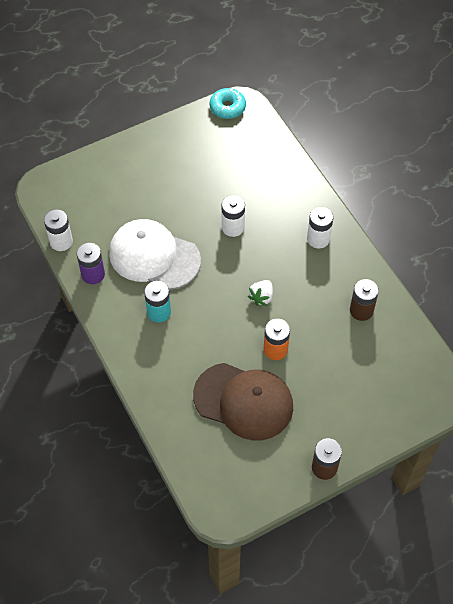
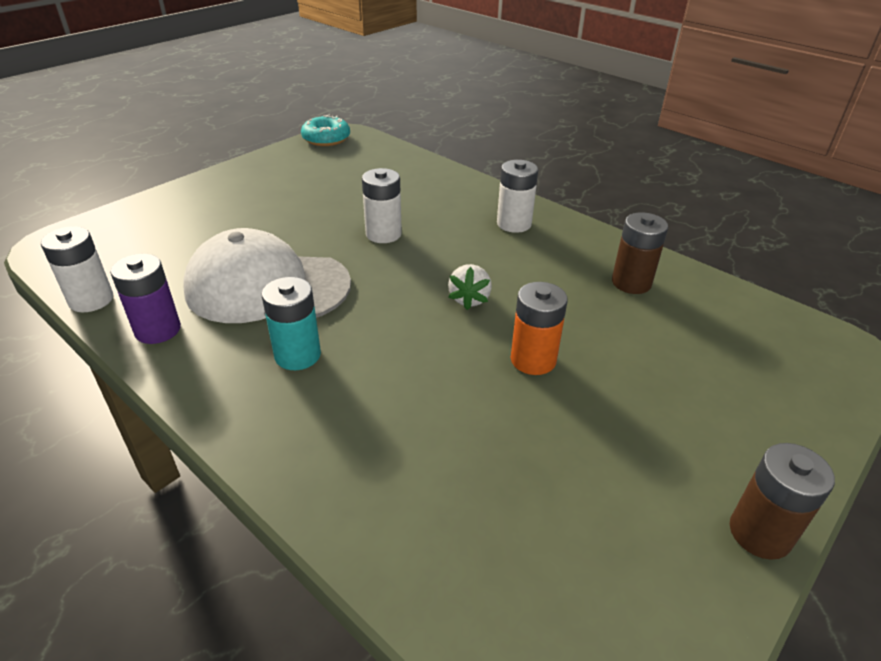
camera: 20 degrees left, 20 degrees down
brown cap [193,363,293,441] -> none

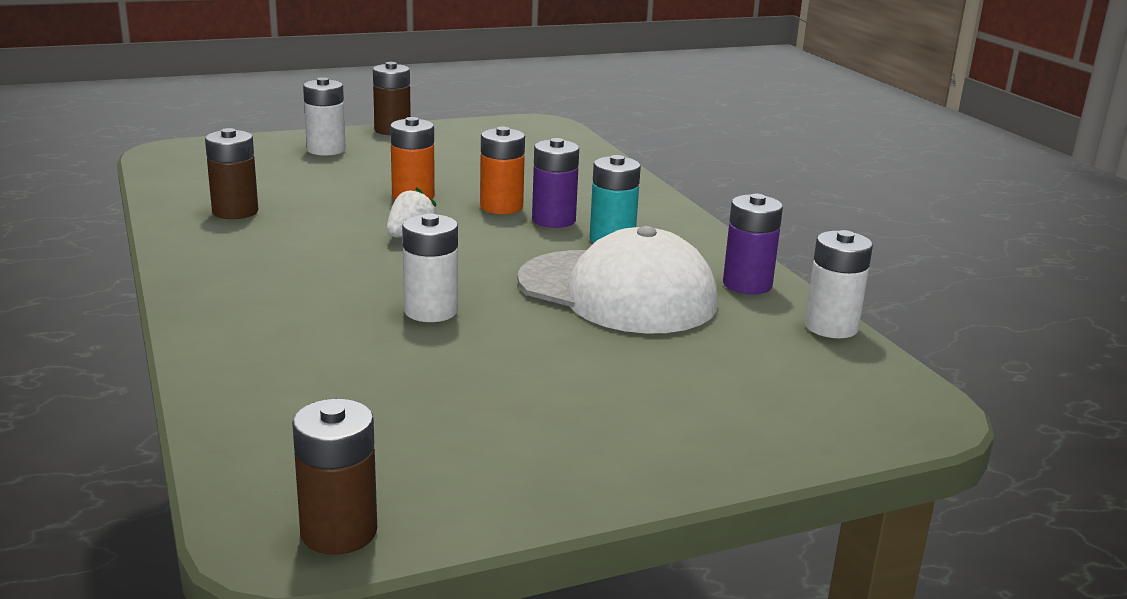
camera: 155 degrees left, 15 degrees down
turquoise donut [301,115,350,146] -> brown battery [292,399,377,555]
white battery [497,160,538,233] -> white battery moved to [303,77,346,156]
none -> orange battery [480,127,525,214]
none -> purple battery [532,138,579,228]

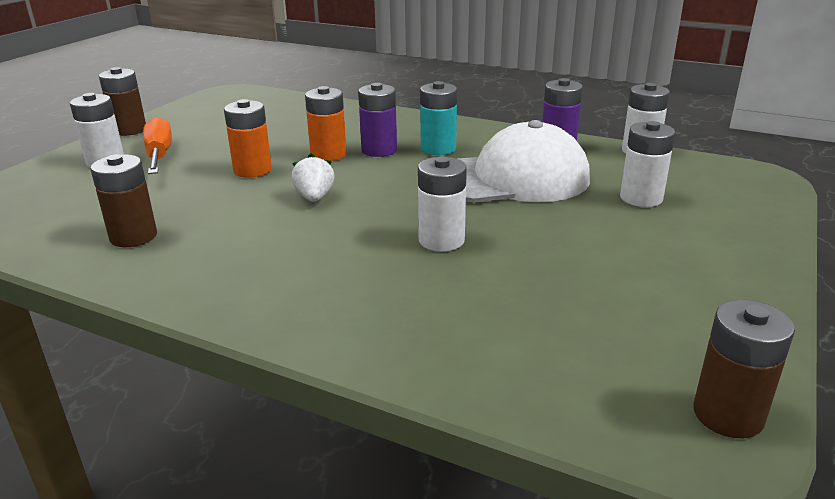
camera: 40 degrees left, 5 degrees up
none -> orange screwdriver [143,117,172,174]
none -> white battery [620,121,675,207]

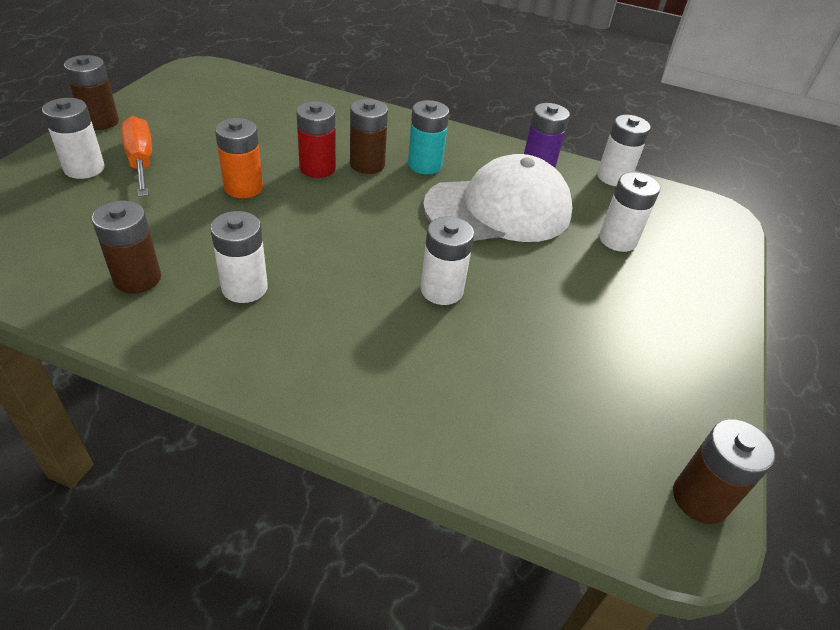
camera: 10 degrees left, 15 degrees up
white strawberry [292,153,334,202] -> none
orange battery [305,86,347,161] -> red battery [296,101,336,178]
purple battery [358,83,397,157] -> brown battery [350,99,388,174]
none -> white battery [210,211,268,303]

